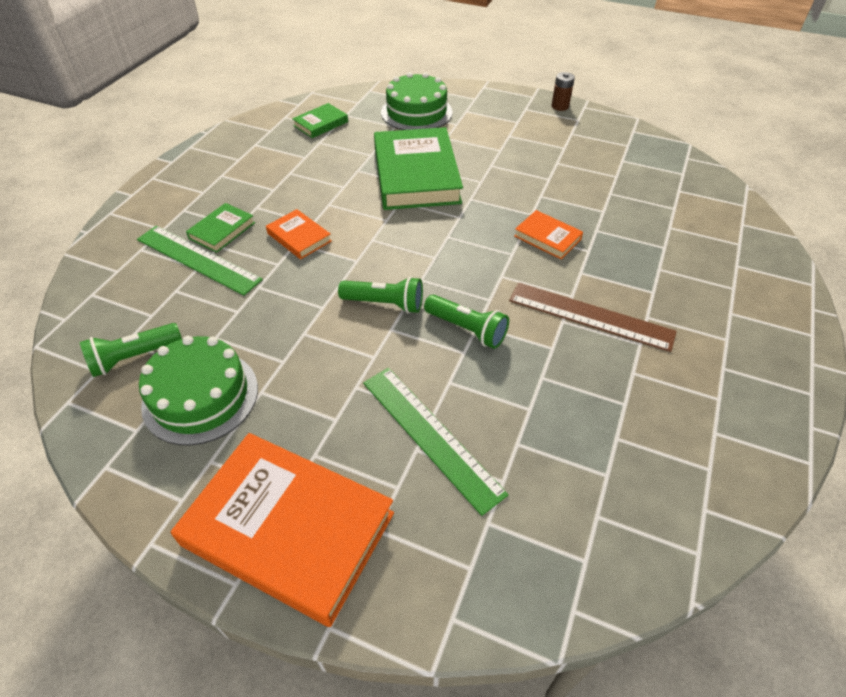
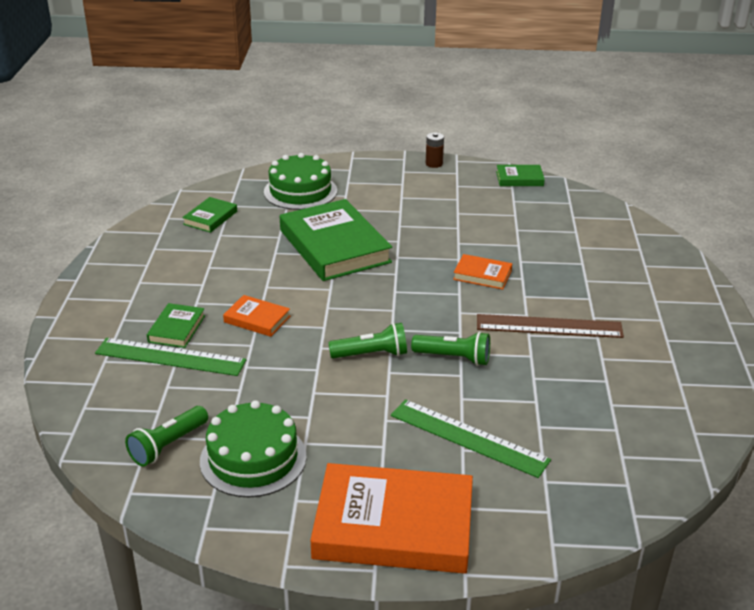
camera: 20 degrees left, 15 degrees down
none -> green book [496,165,545,186]

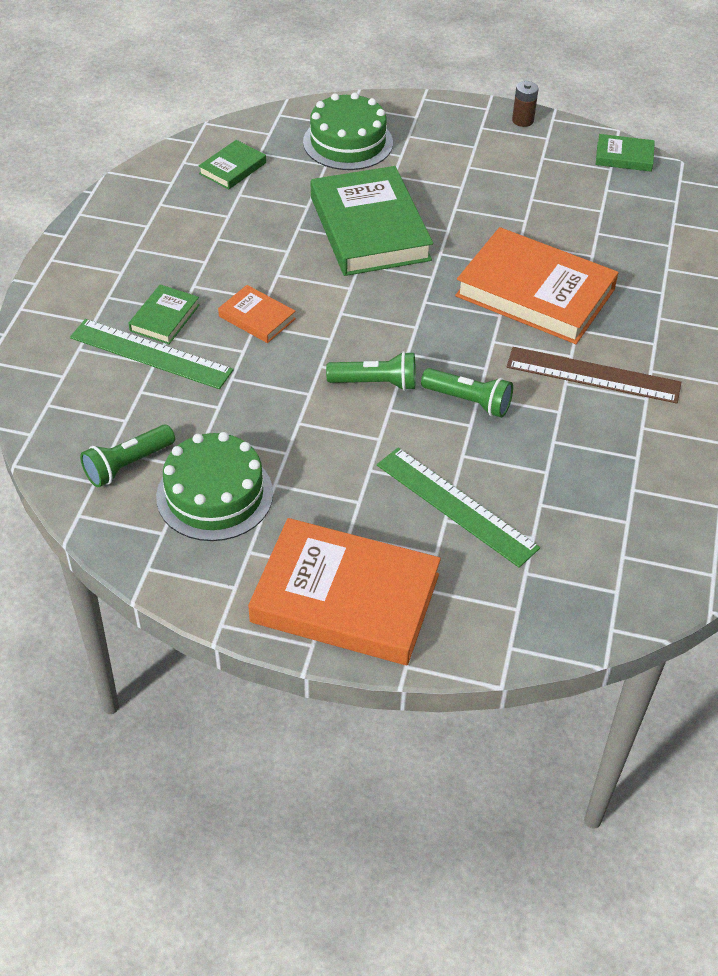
camera: 10 degrees right, 15 degrees up
orange book [453,254,512,290] -> orange book [455,227,619,344], size x2.15

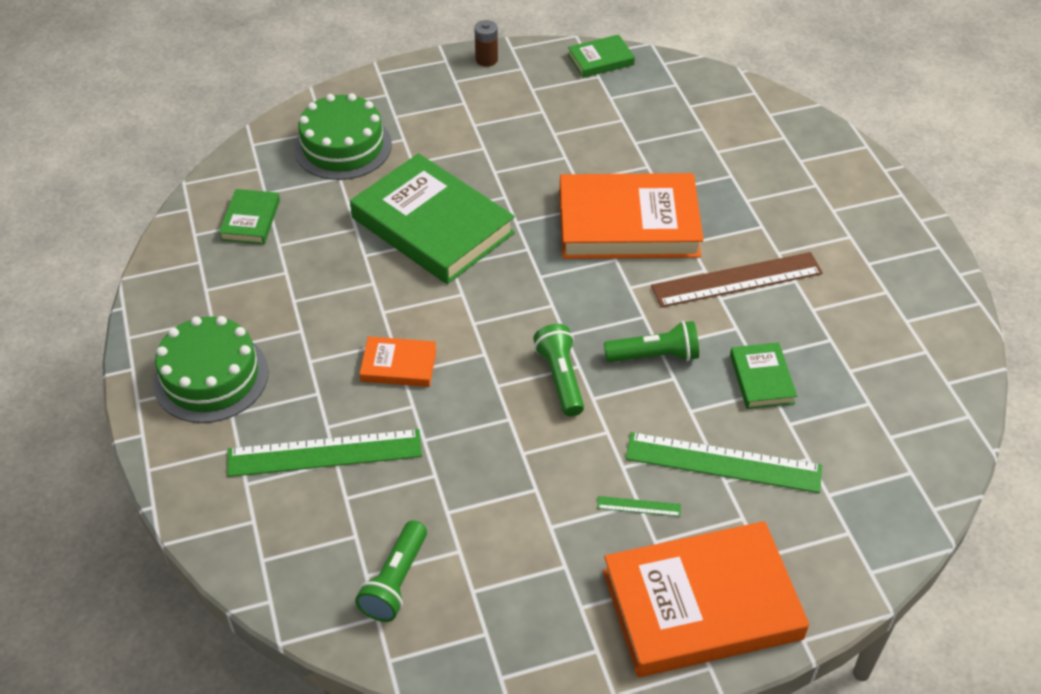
camera: 30 degrees left, 0 degrees up
green book [128,284,200,344] -> green book moved to [730,342,797,409]
green cake [156,432,273,541] -> green cake moved to [153,316,269,423]
green flashlight [326,351,416,391] -> green flashlight turned 75 degrees counterclockwise [533,324,584,417]
none -> green ruler [597,496,681,517]

